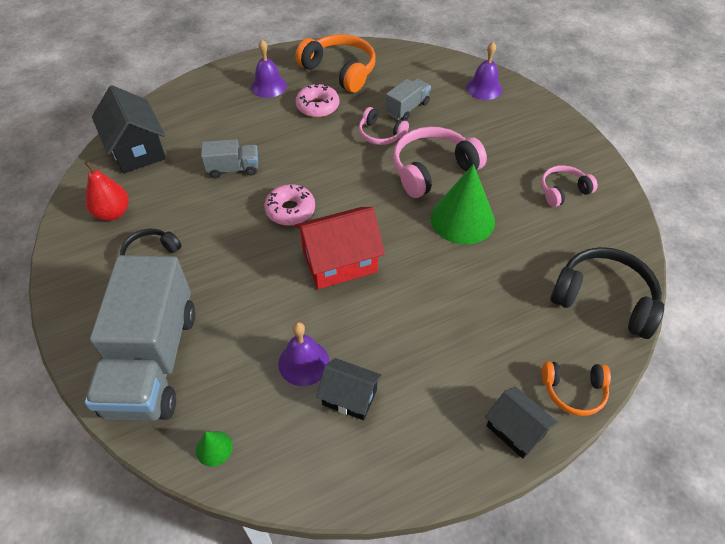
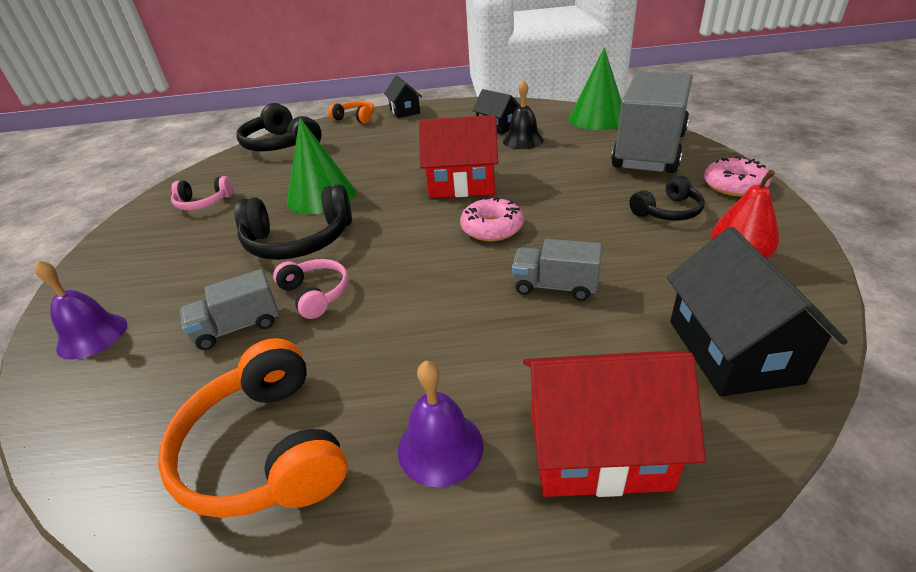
camera: 155 degrees left, 15 degrees down
green cone [196,431,233,467] -> green cone [569,47,622,130], size x2.27
purple bell [278,322,330,386] -> black bell [503,80,544,149]
pink donut [295,83,339,118] -> pink donut moved to [704,156,771,196]
pink headphones [393,127,487,198] -> black headphones [234,184,352,260]
none -> red house [523,351,706,497]

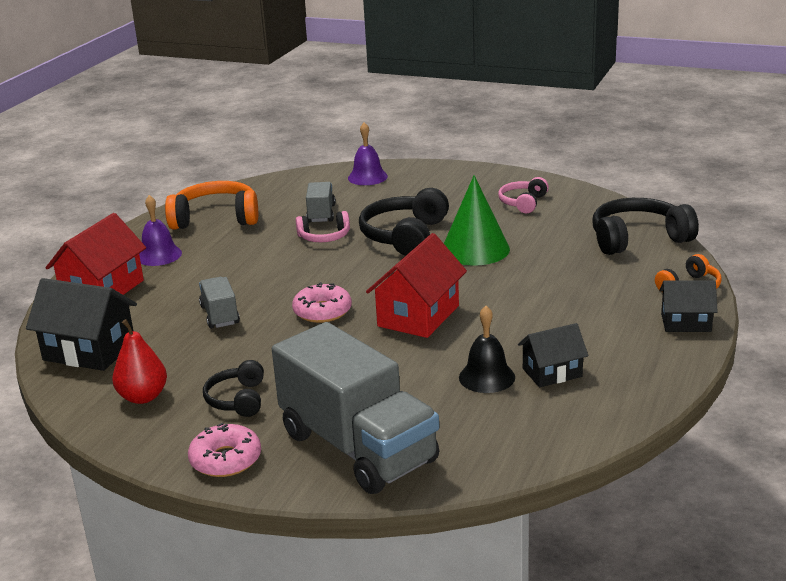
camera: 115 degrees right, 10 degrees down
grey truck [512,239,602,301] -> grey truck turned 60 degrees counterclockwise [199,277,240,328]
green cone [569,47,622,130] -> none

